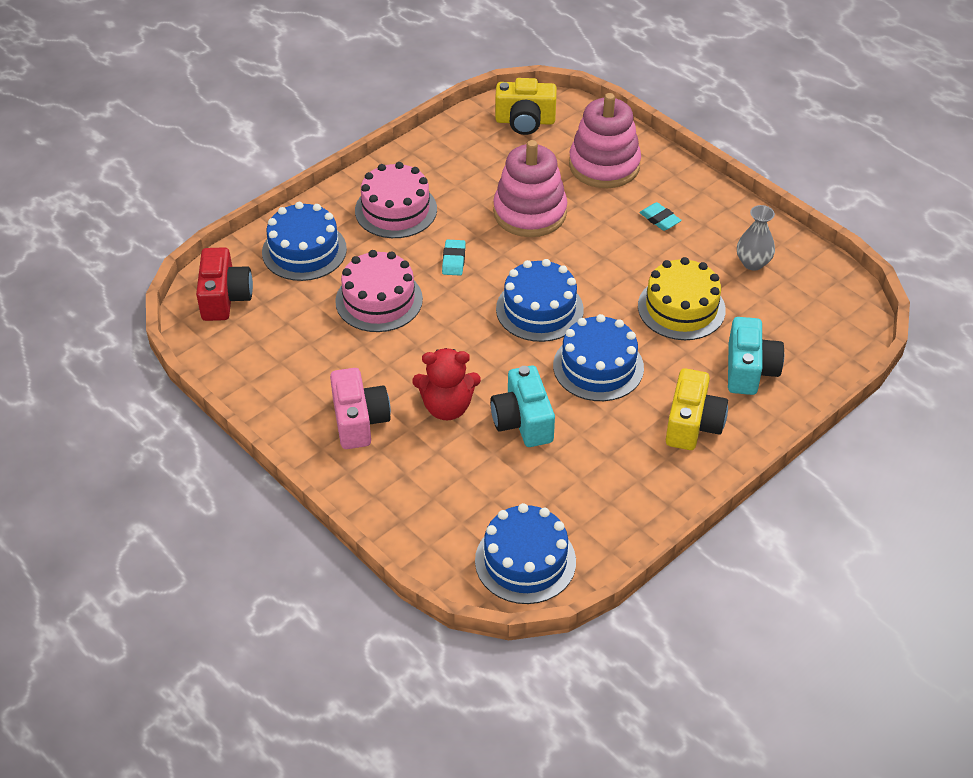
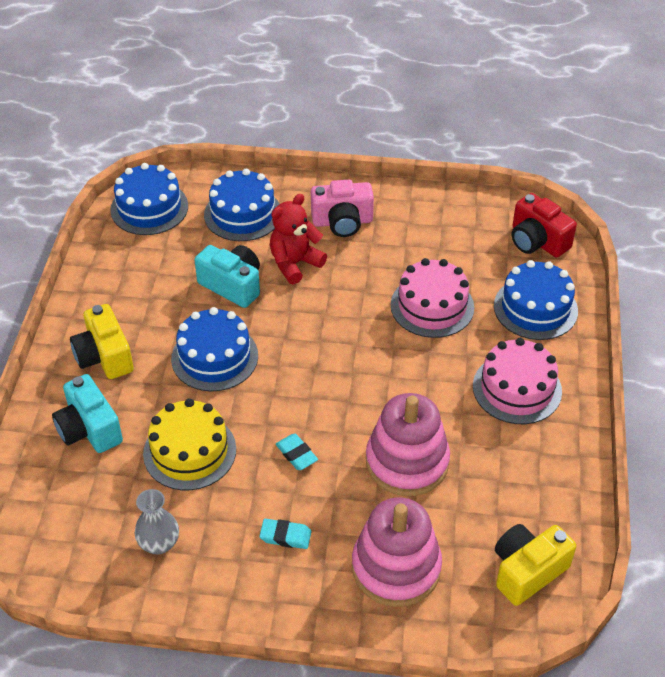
camera: 140 degrees right, 0 degrees up
pink camera [330,368,391,449] -> pink camera turned 45 degrees counterclockwise [311,180,374,237]
turquoise eraser [442,240,466,276] -> turquoise eraser moved to [276,434,318,470]
blue cake [496,259,584,342] -> blue cake moved to [204,169,280,241]

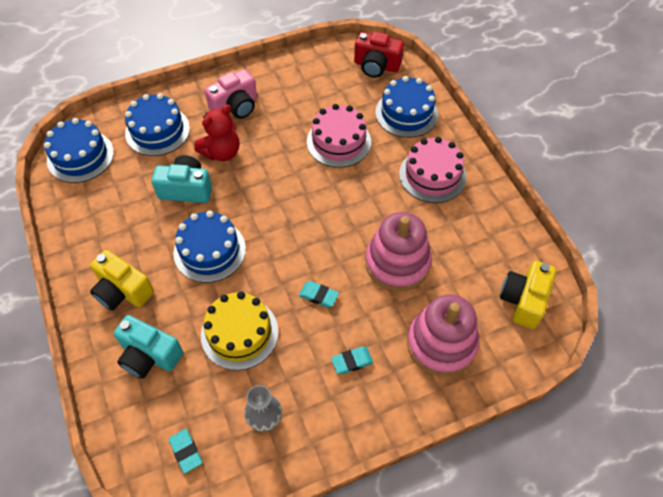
camera: 30 degrees left, 10 degrees up
red teddy bear [270,194,327,284] -> red teddy bear turned 150 degrees counterclockwise [194,104,239,161]
none -> turquoise eraser [169,429,202,474]

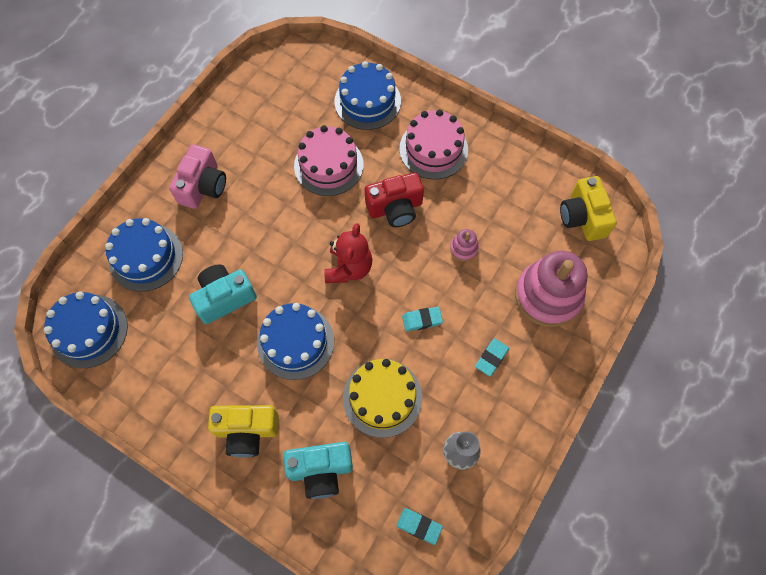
camera: 35 degrees left, 10 degrees up
red teddy bear [194,104,239,161] -> red teddy bear moved to [324,223,372,283]
red camera [354,32,404,78] -> red camera moved to [365,172,424,227]
pink stacking toy [365,212,432,291] -> pink stacking toy [450,229,479,261], size x0.43

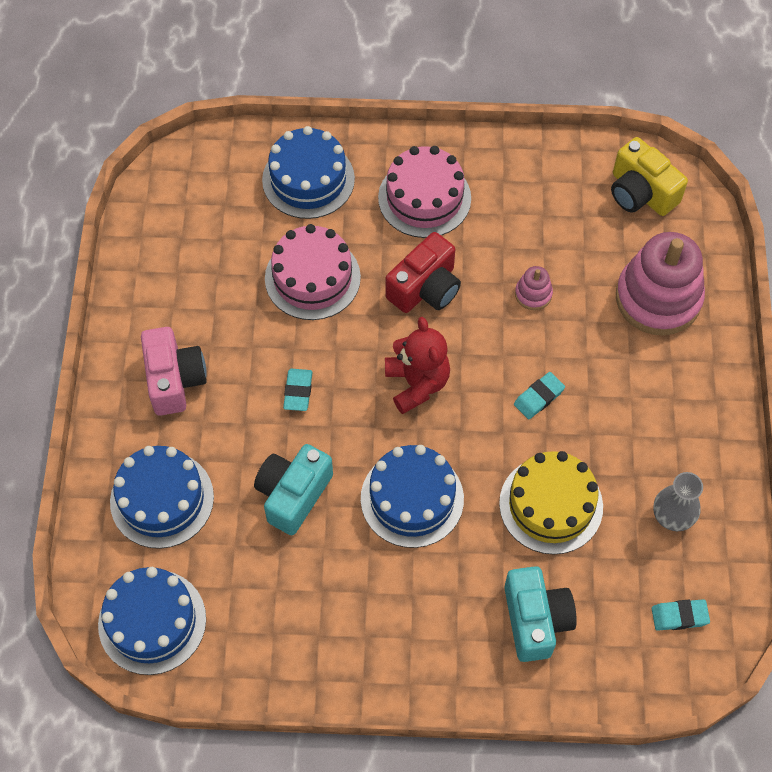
camera: 30 degrees left, 5 degrees down
yellow camera [208,405,279,458] -> none
turquoise camera [283,442,353,499] -> turquoise camera turned 60 degrees counterclockwise [504,566,577,662]
turquoise eraser [475,338,509,377] -> turquoise eraser moved to [283,369,313,411]

